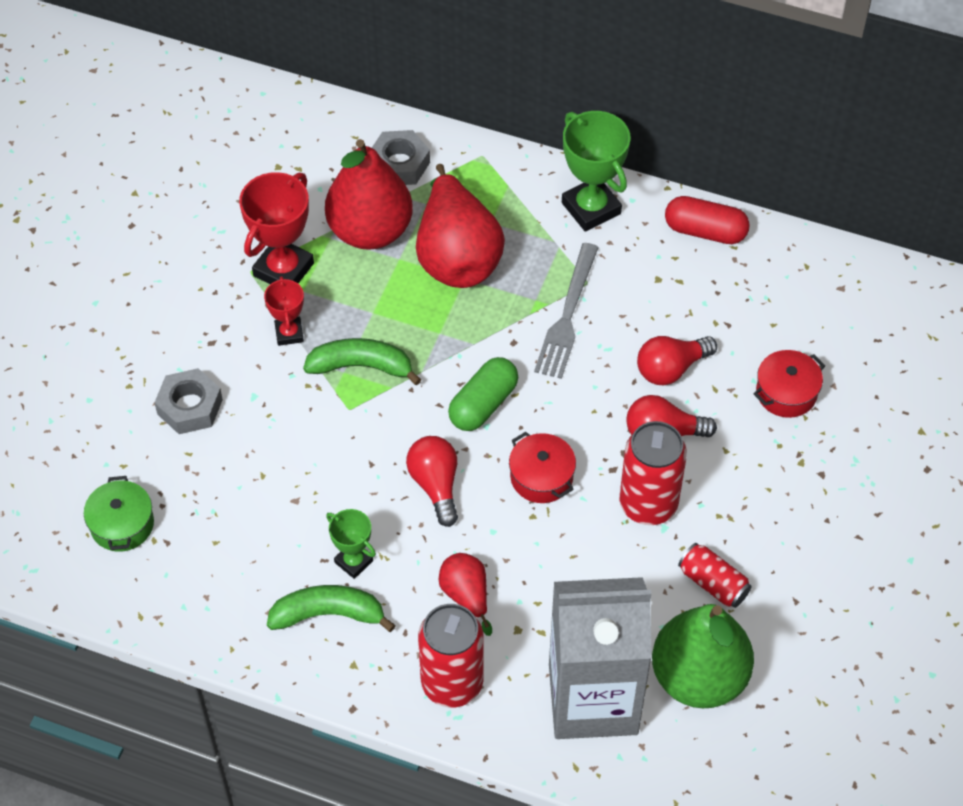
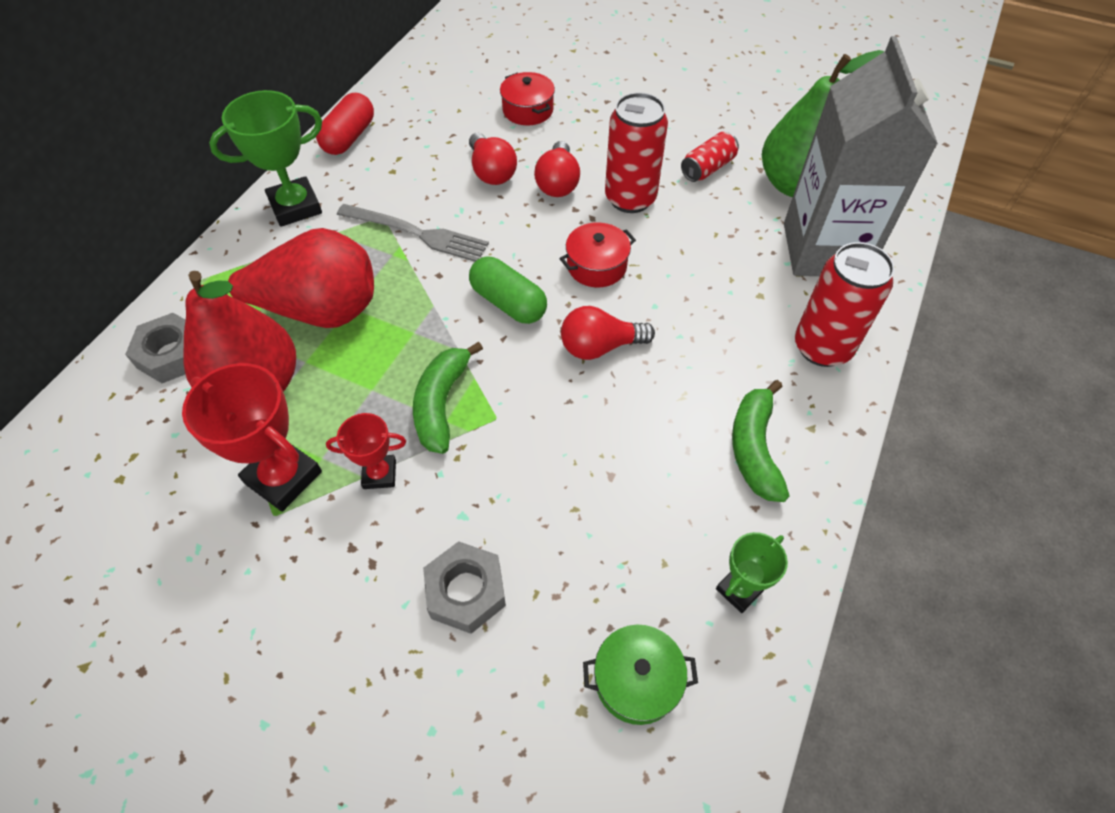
camera: 85 degrees left, 0 degrees up
green trophy [326,509,376,579] -> green trophy moved to [716,532,788,613]
red pear [439,553,492,636] -> none

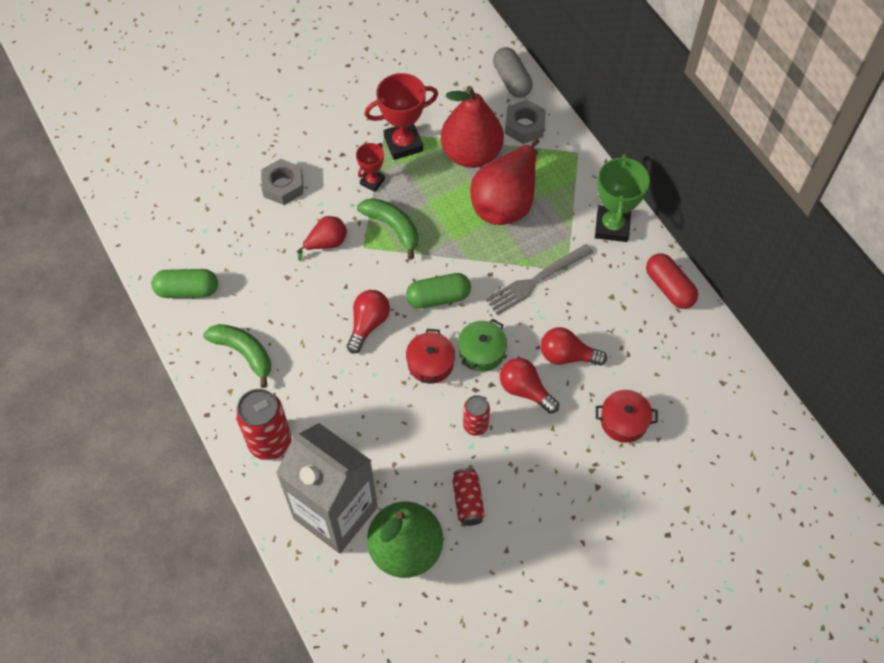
camera: 125 degrees right, 5 degrees up
green pot [583,625,698,725] -> green pot moved to [458,319,507,372]
red can [605,92,668,213] -> red can [463,395,490,436], size x0.58
green trophy [716,532,788,613] -> green capsule [151,269,218,298]
none -> red pear [296,216,347,261]
none -> grey capsule [493,47,533,97]

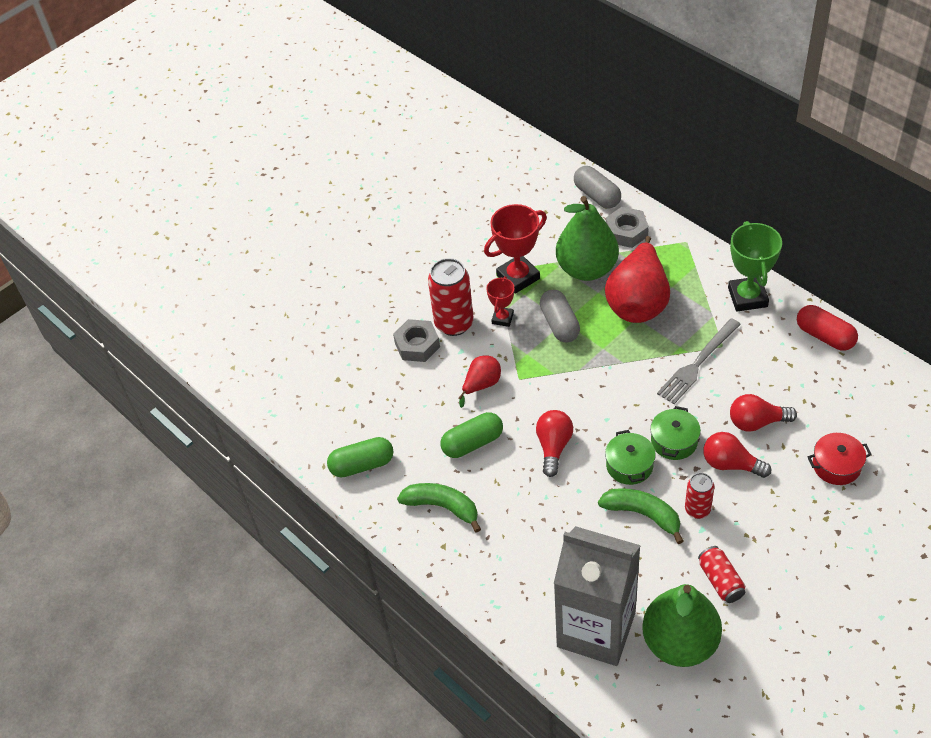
camera: 10 degrees left, 10 degrees down
red can [235,389,291,460] -> red can moved to [428,258,474,336]
green banana [357,198,418,260] -> green banana moved to [598,488,683,544]
green capsule [406,273,471,309] -> green capsule moved to [441,412,503,458]
red pot [406,329,455,384] -> green pot [605,430,656,485]
red pear [441,86,504,168] -> green pear [556,196,619,281]
none -> grey capsule [540,290,580,342]

